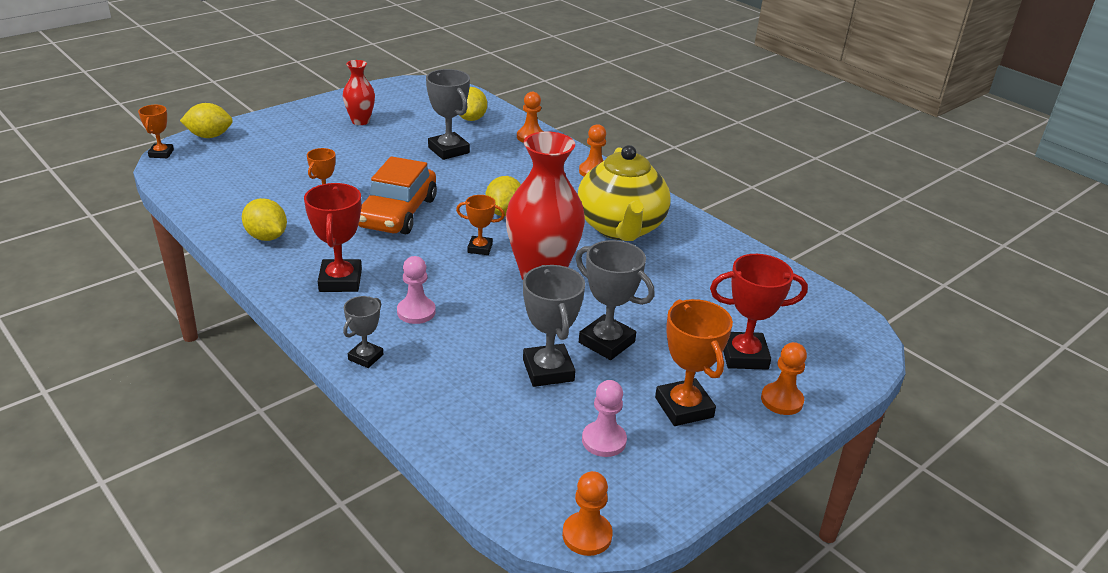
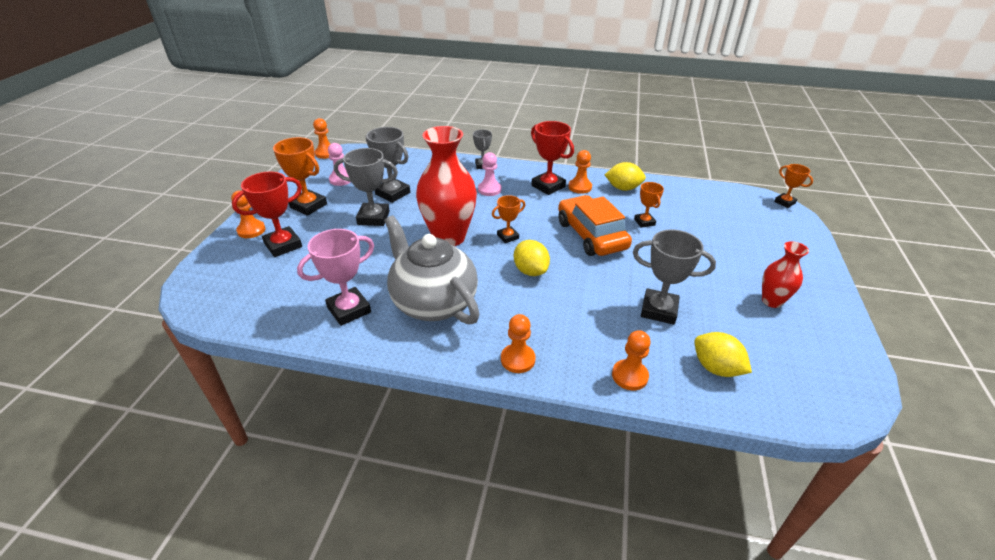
camera: 145 degrees right, 5 degrees up
yellow lemon [180,103,233,138] -> none
yellow teapot [578,145,671,241] -> grey teapot [384,216,480,325]
none -> pink trophy [297,229,374,326]
none -> orange pawn [568,150,592,194]

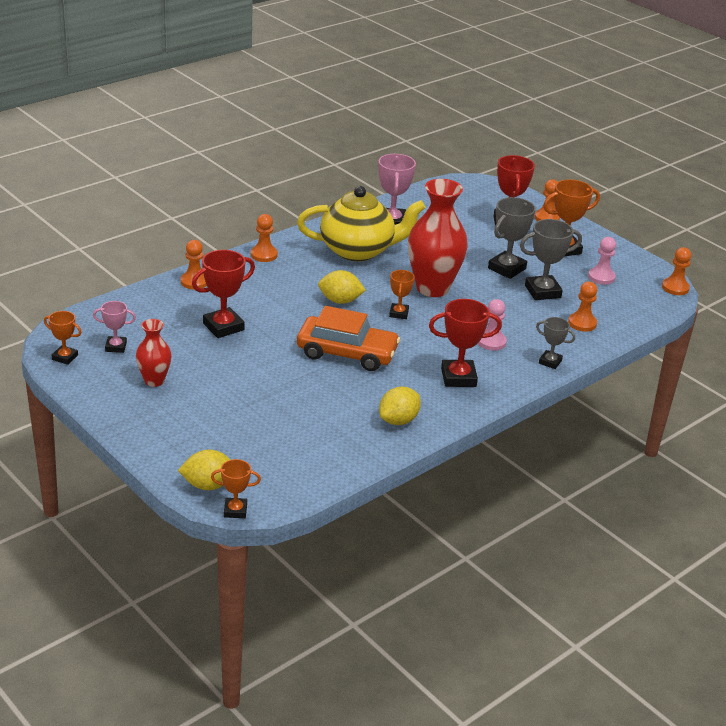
camera: 125 degrees right, 5 degrees down
grey teapot [384,216,480,325] -> yellow teapot [297,186,426,261]
orange pawn [568,150,592,194] -> orange pawn moved to [568,281,597,332]
grey trophy [633,230,716,325] -> red trophy [192,250,255,338]
orange trophy [634,182,664,228] -> orange trophy moved to [44,311,82,365]
yellow lemon [694,332,752,377] -> yellow lemon moved to [178,450,230,490]
none -> pink trophy [93,301,136,353]

